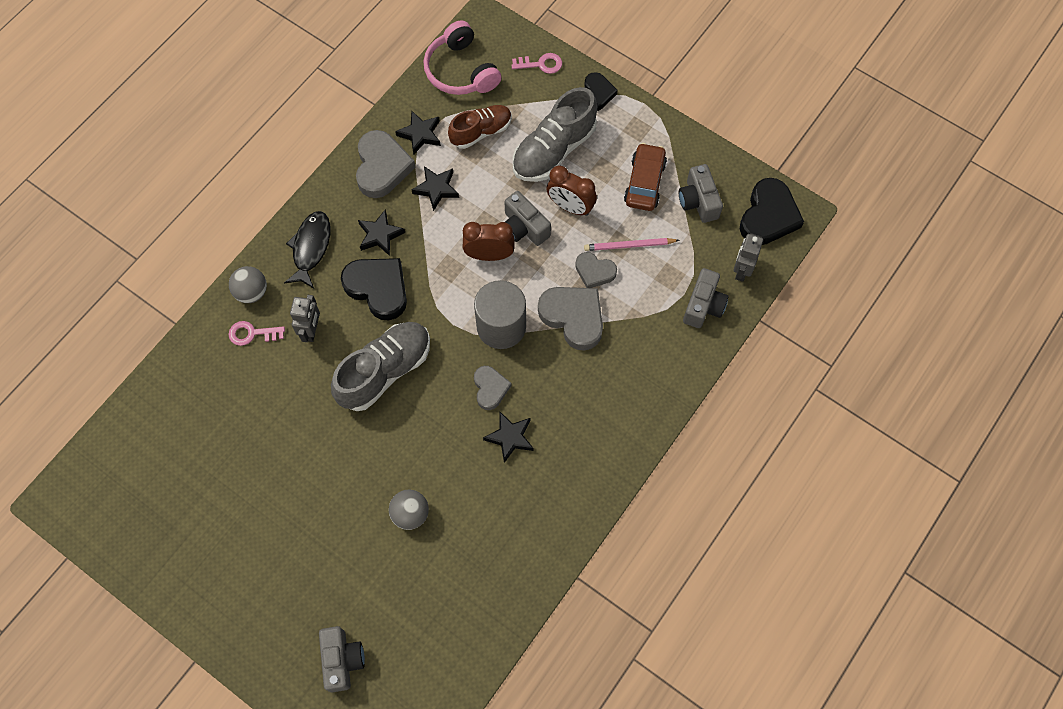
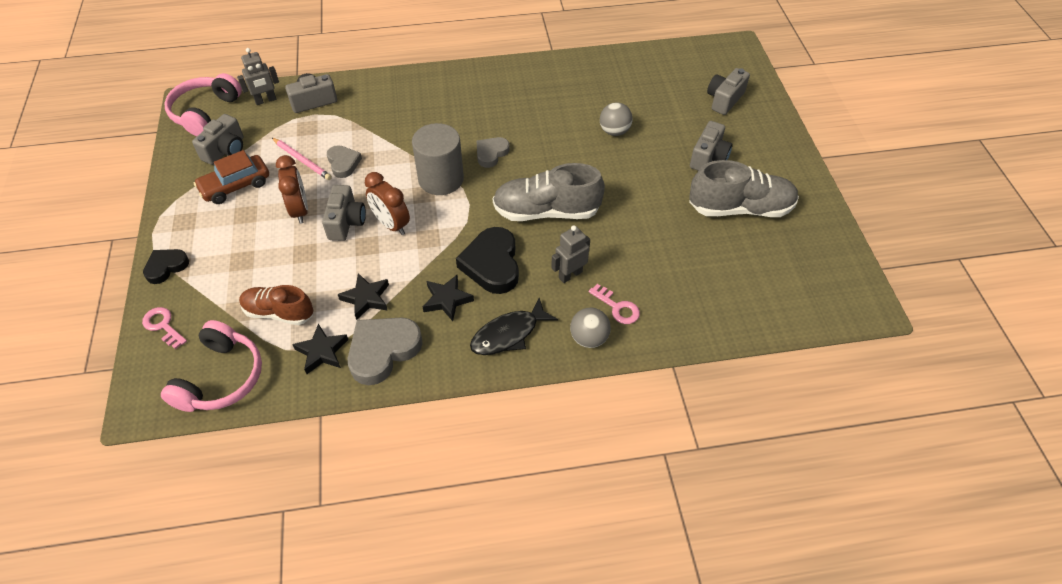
camera: 135 degrees left, 15 degrees down
black star [483,412,534,463] -> none
grey shoe [513,87,597,182] -> grey shoe moved to [689,160,799,217]
grey heart [538,287,603,351] -> none
black heart [740,178,804,245] -> pink headphones [164,73,242,136]
none -> grey camera [690,121,733,171]

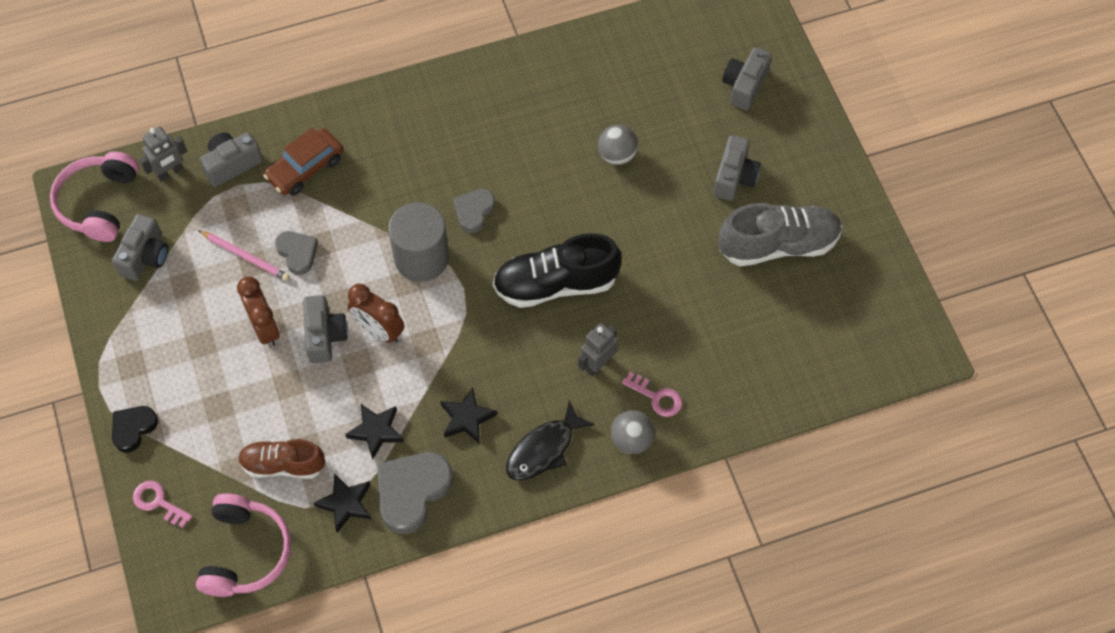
camera: 10 degrees left, 10 degrees up
brown car [194,150,269,204] -> brown car moved to [263,128,343,196]
black heart [456,227,519,294] -> none
grey shoe [493,163,605,221] -> black shoe [493,233,622,308]

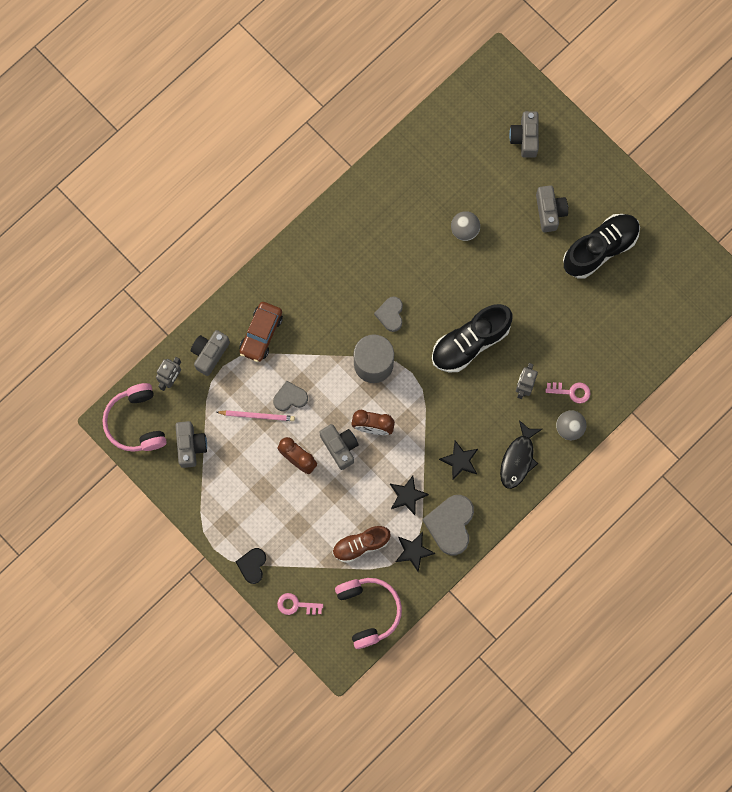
camera: 25 degrees left, 15 degrees up
grey heart [275,231,318,275] -> grey heart turned 45 degrees counterclockwise [273,381,308,411]
grey shoe [718,203,842,266] -> black shoe [563,214,640,279]

